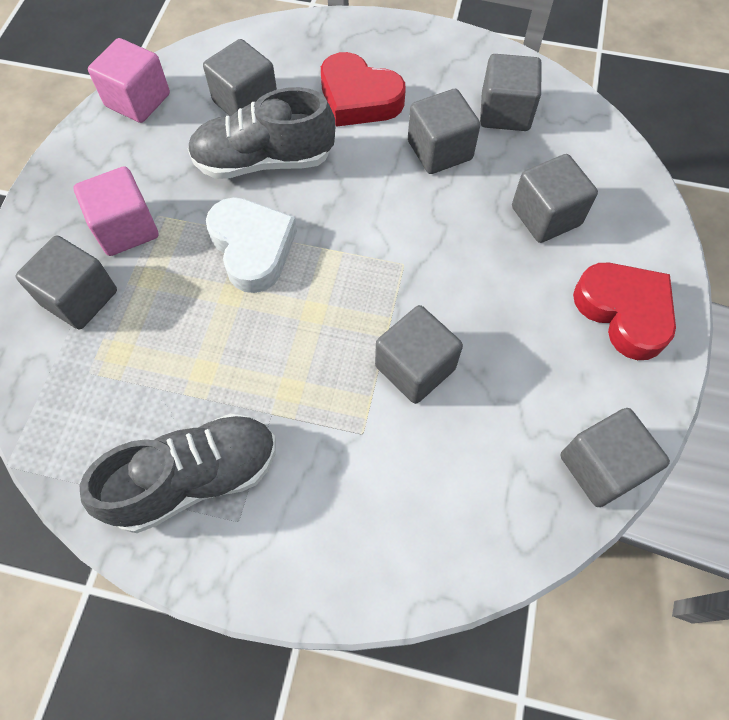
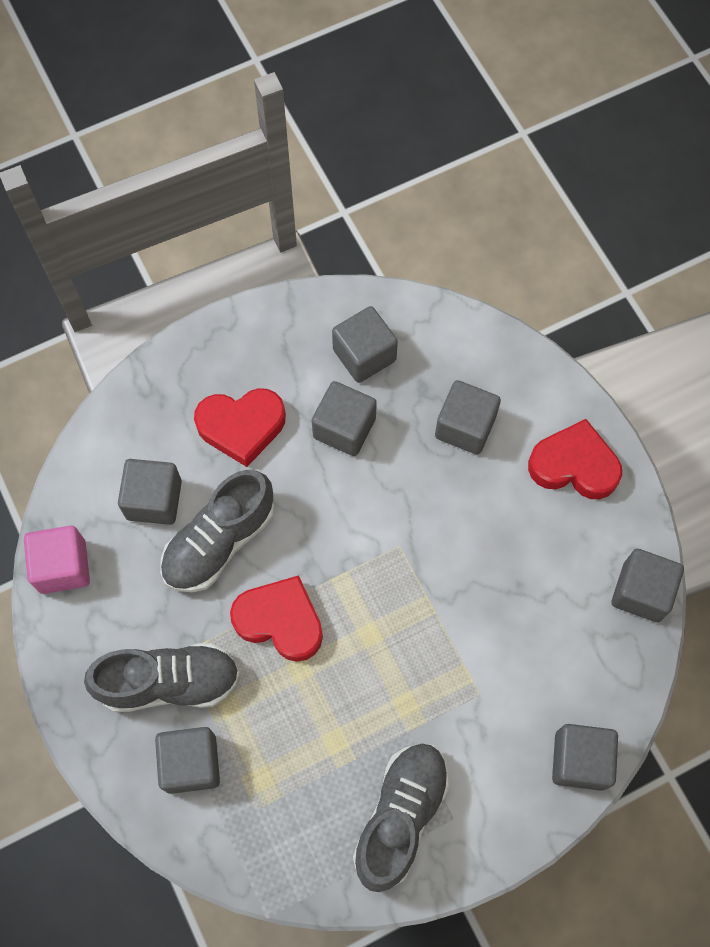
camera: 40 degrees left, 5 degrees up
pink cube [74,166,159,256] -> grey shoe [84,643,240,712]
white heart [206,197,297,293] -> red heart [230,575,323,662]
grey cube [375,305,463,404] -> grey cube moved to [552,724,618,791]

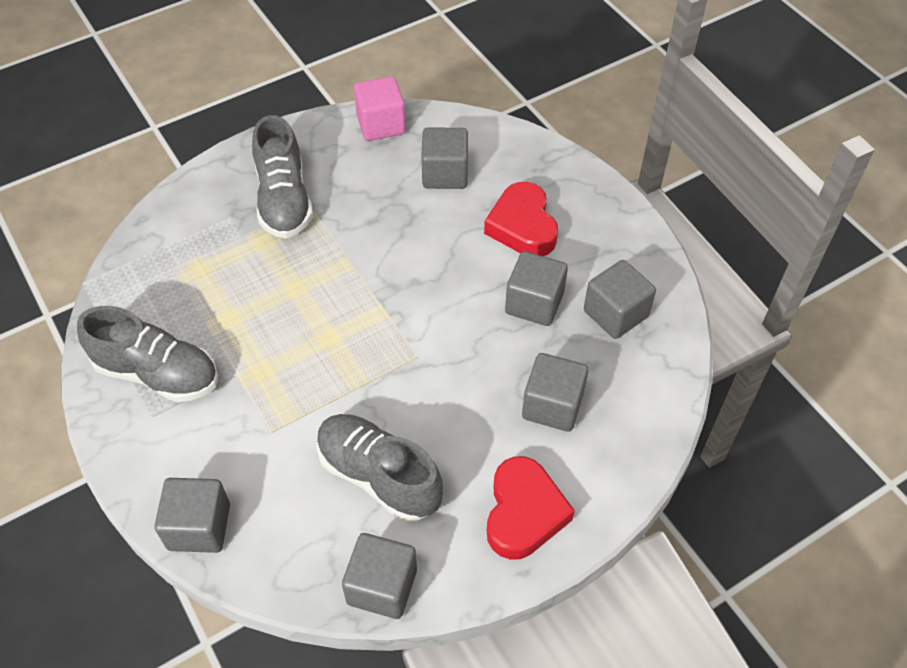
camera: 85 degrees right, 15 degrees down
grey cube [155,727,220,794] -> none
grey shoe [160,470,274,592] -> grey shoe moved to [316,414,443,522]
red heart [230,575,323,662] -> none

